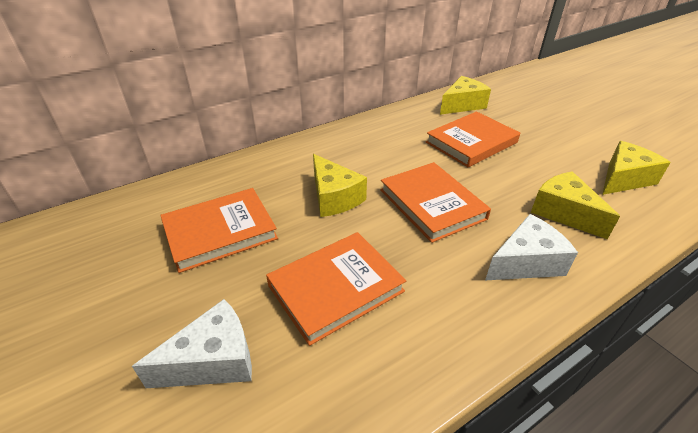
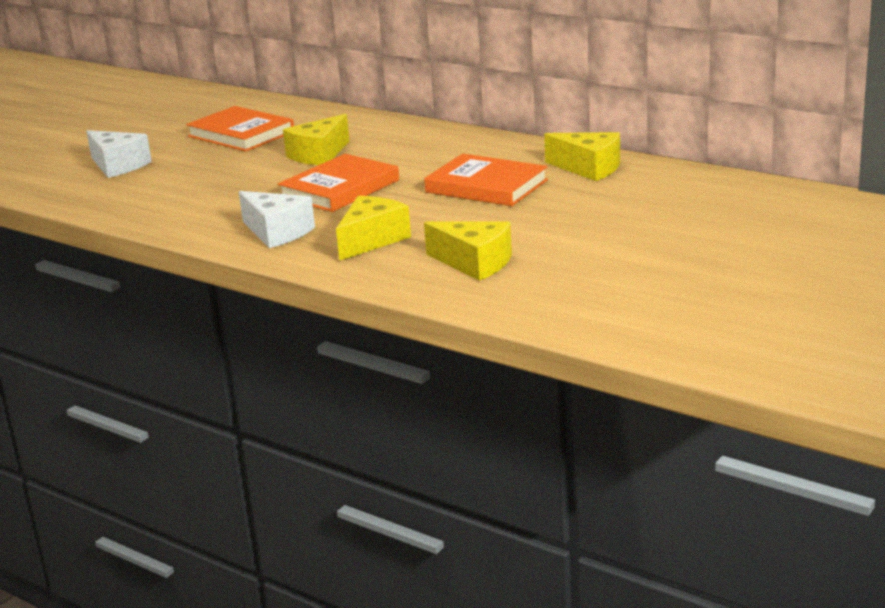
camera: 70 degrees right, 15 degrees down
orange book [266,232,406,346] -> none

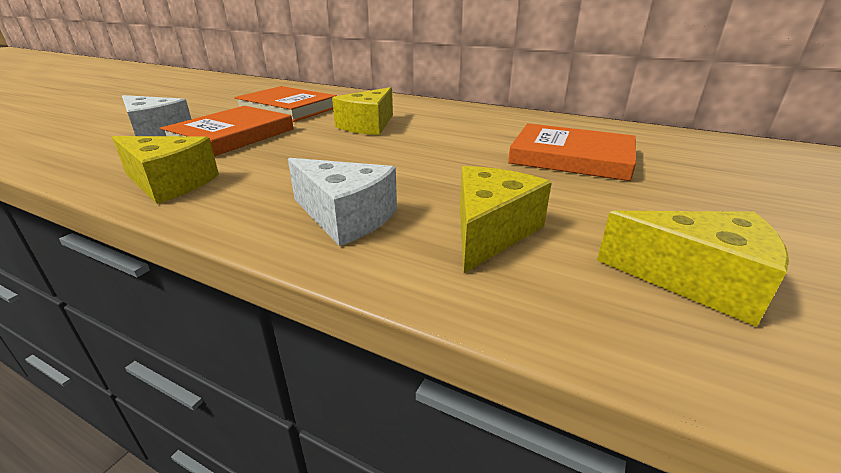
camera: 10 degrees left, 5 degrees up
orange book [278,154,399,212] -> orange book moved to [160,106,294,156]
yellow cheese [544,132,620,181] -> yellow cheese moved to [112,136,219,204]

